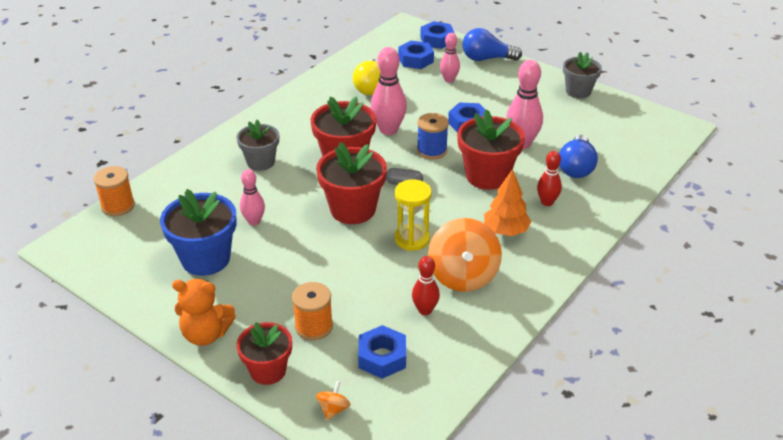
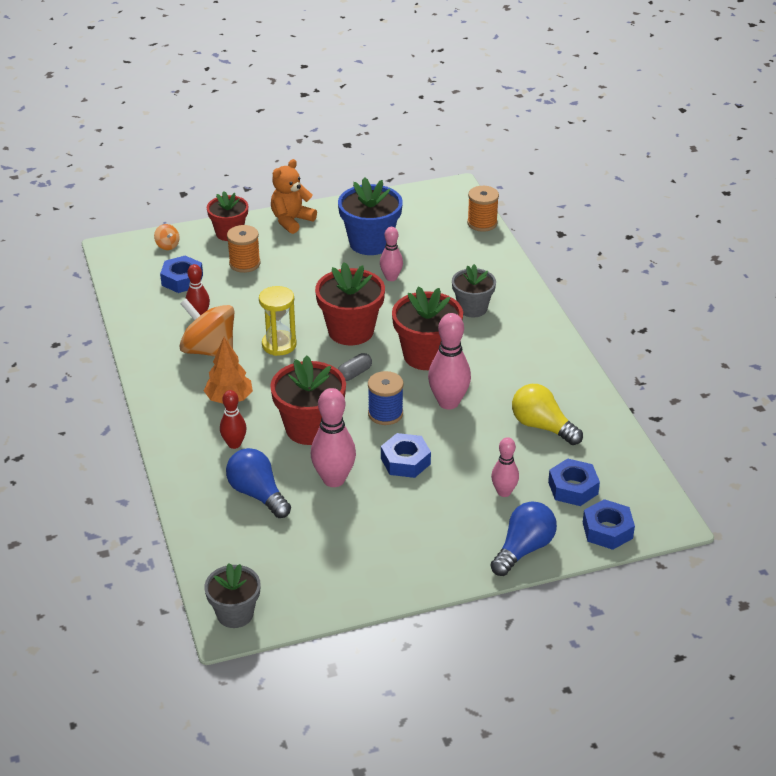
camera: 125 degrees right, 0 degrees up
grey flower pot [563,52,602,98] -> grey flower pot moved to [204,563,261,628]

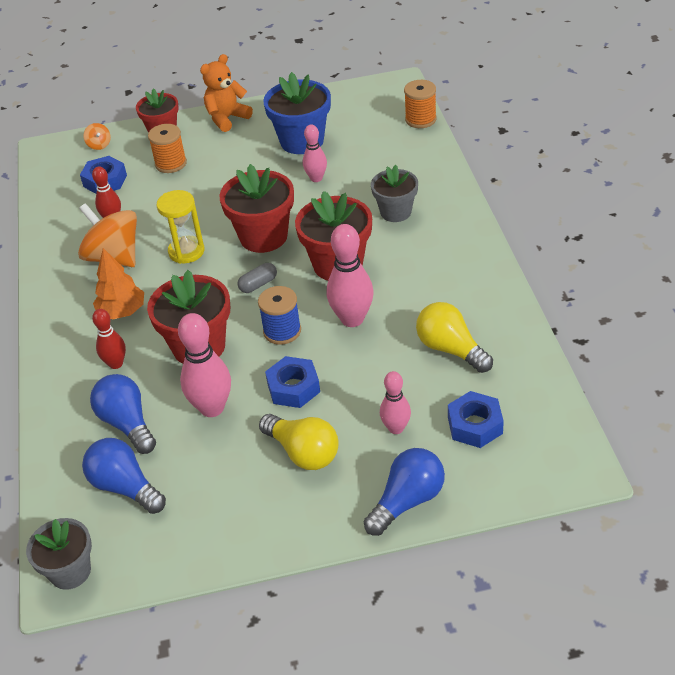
camera: 10 degrees right, 5 degrees up
blue nut [583,499,635,550] -> none
none -> blue light bulb [82,438,166,514]
none -> yellow light bulb [259,414,339,470]

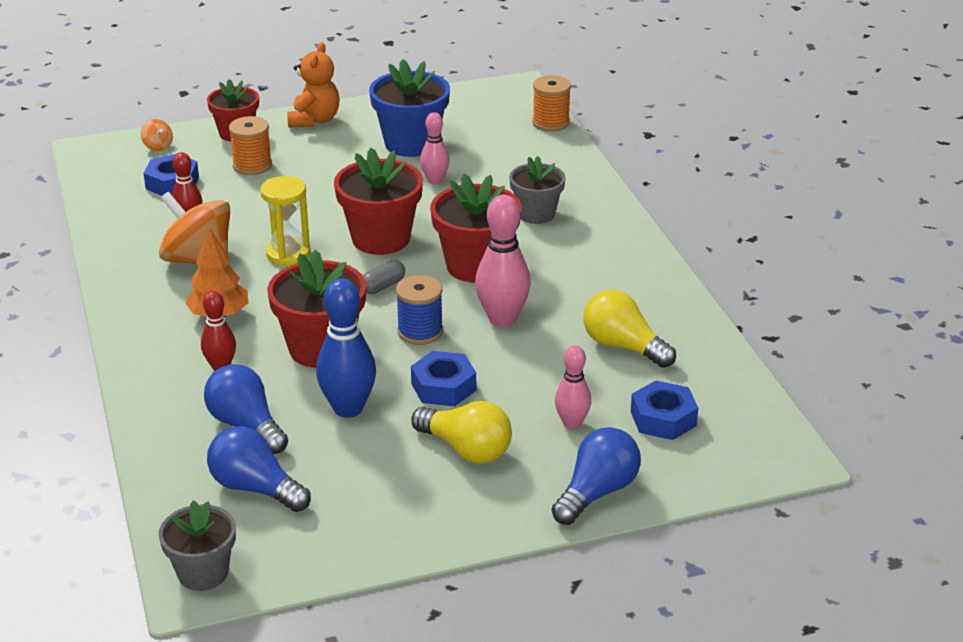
camera: 10 degrees left, 10 degrees down
pink bowling pin [178,313,231,417] -> blue bowling pin [316,278,376,418]
orange teddy bear [200,54,253,132] -> orange teddy bear turned 150 degrees clockwise [287,42,340,127]

